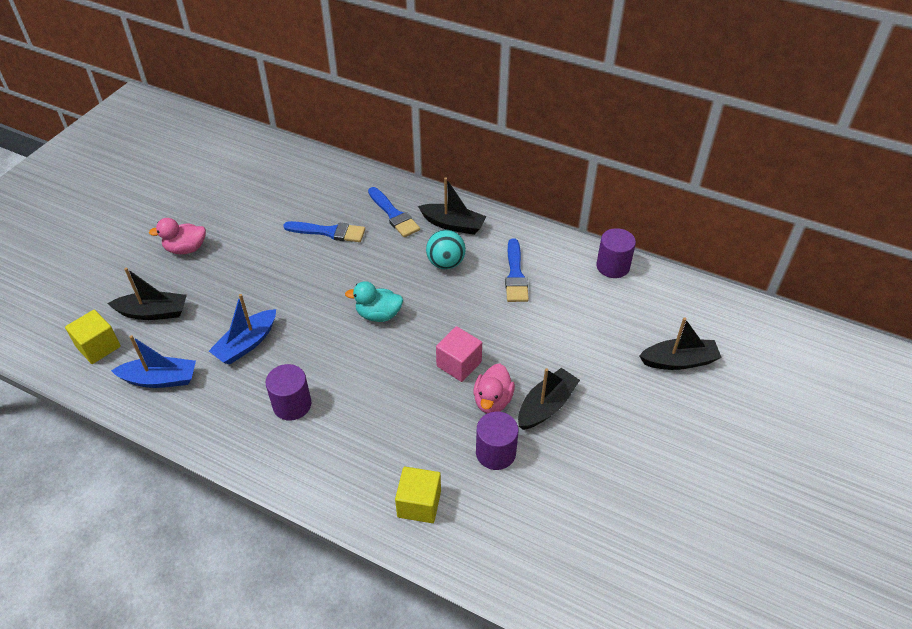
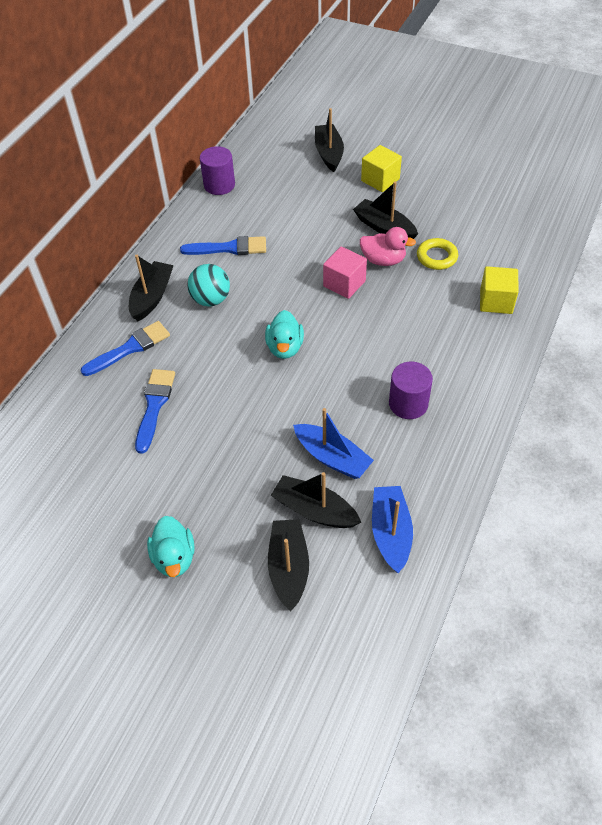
camera: 90 degrees left, 5 degrees up
yellow cube [65,310,121,364] -> yellow cube moved to [361,145,402,192]
pink duck [149,218,206,254] -> turquoise duck [147,516,195,577]
purple cylinder [476,411,518,470] -> yellow ring [417,238,458,270]
none -> black boat [271,472,361,528]

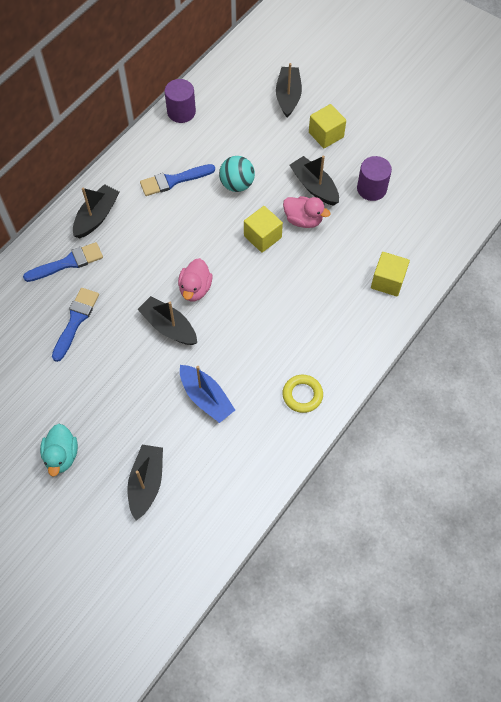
camera: 10 degrees right, 10 degrees up
blue brush [180,236,266,255] -> blue brush turned 150 degrees clockwise [140,164,215,196]
turquoise ball [187,264,230,307] -> turquoise ball moved to [219,156,255,192]
turquoise duck [265,310,304,359] -> pink duck [178,258,212,301]
black boat [271,472,361,528] -> black boat moved to [137,296,197,345]
pink cube [323,247,367,299] -> yellow cube [244,206,283,253]
blue boat [372,486,413,573] -> none
purple cylinder [389,362,433,419] -> purple cylinder moved to [357,156,392,201]
yellow ring [417,238,458,270] -> yellow ring moved to [283,375,323,413]

